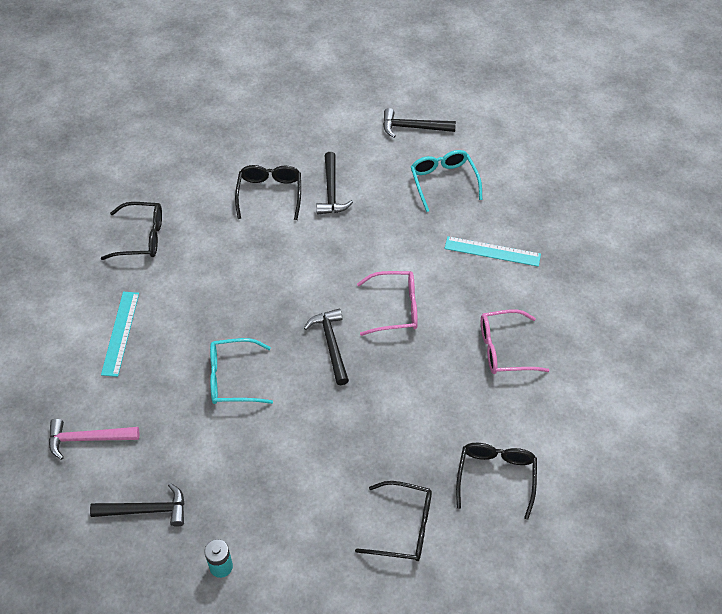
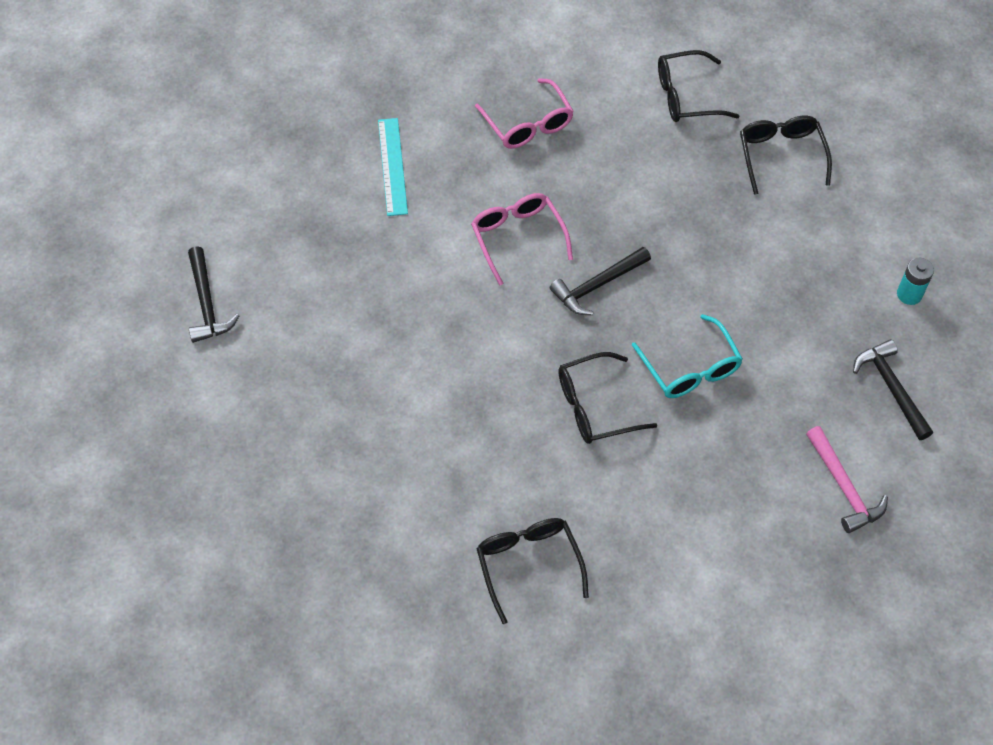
camera: 110 degrees left, 5 degrees up
turquoise ruler [101,292,139,377] -> none
black glasses [235,165,301,220] -> black glasses moved to [558,352,657,444]
black hammer [316,152,353,215] -> none
turquoise glasses [411,150,482,212] -> none

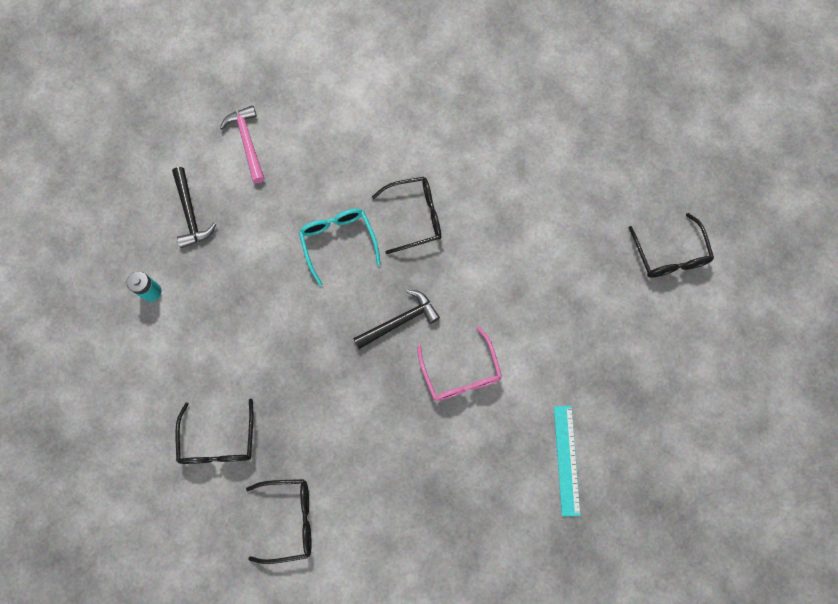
camera: 175 degrees left, 15 degrees up
black hammer [188,246,239,343] -> none
pink glasses [475,78,574,149] -> none
black glasses [476,518,589,624] -> black glasses moved to [629,213,714,278]

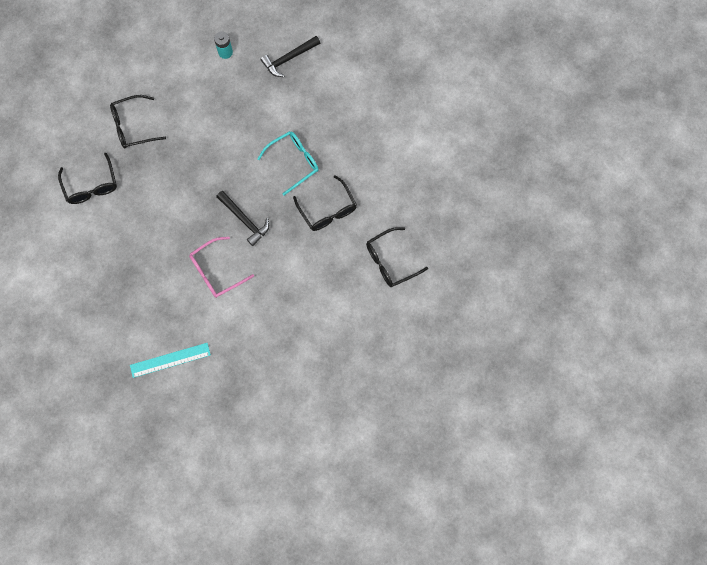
camera: 75 degrees right, 0 degrees up
pink hammer [220,105,265,183] -> none
black glasses [629,213,714,278] -> black glasses moved to [366,227,428,287]

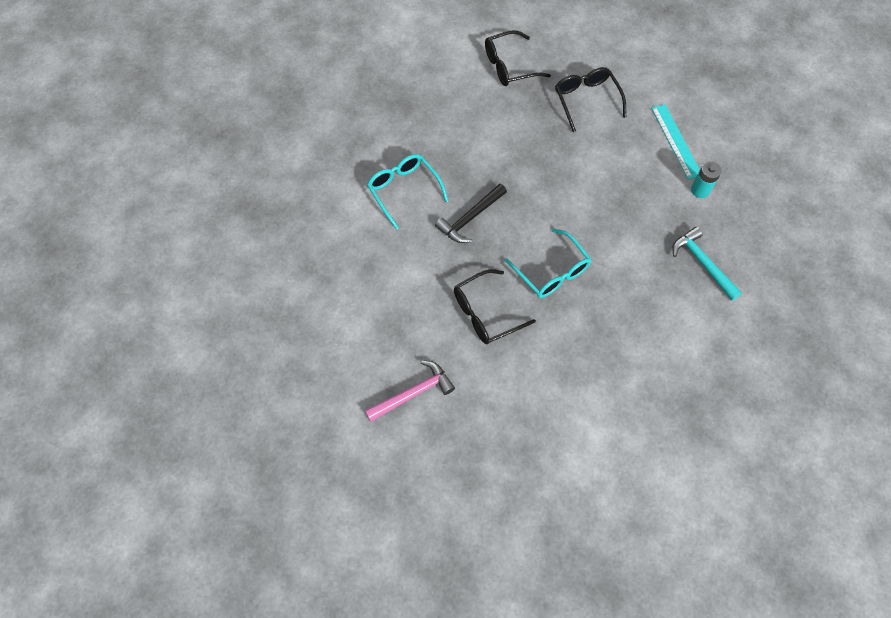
camera: 90 degrees right, 10 degrees down
turquoise ruler [130,343,211,378] -> turquoise ruler moved to [651,104,700,180]
pink glasses [189,237,254,298] -> turquoise glasses [367,154,448,230]
black hammer [261,36,320,77] -> turquoise hammer [672,227,742,300]
black glasses [366,227,428,287] -> pink hammer [365,360,455,422]

